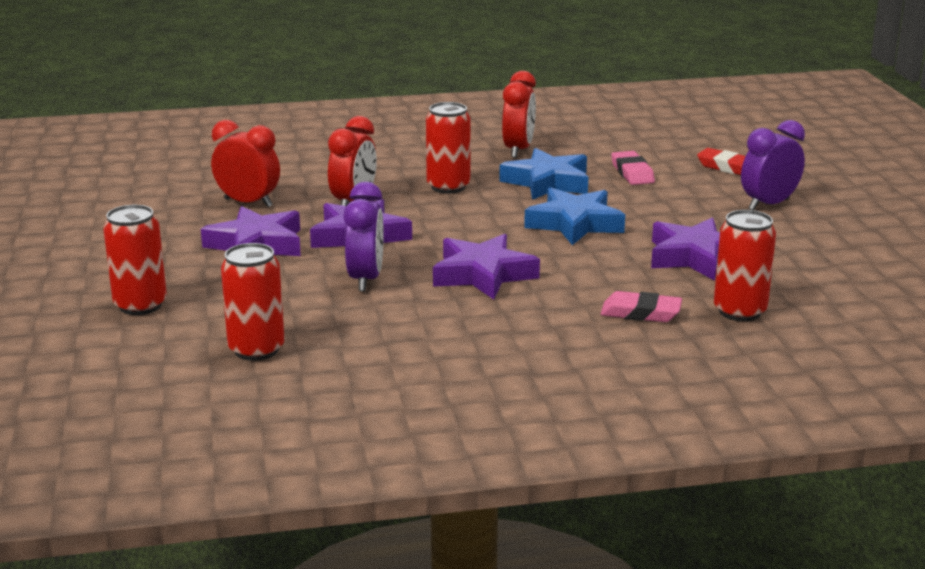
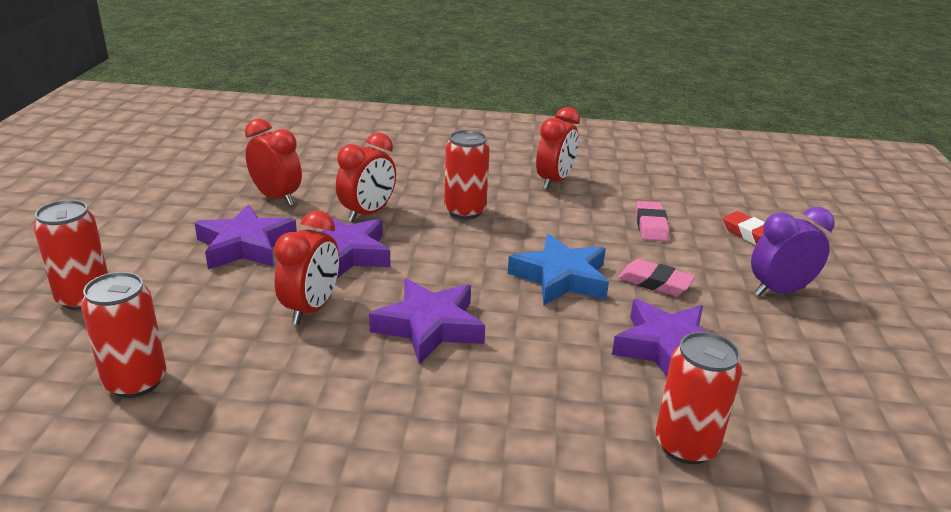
camera: 15 degrees right, 5 degrees up
purple clock [343,182,384,291] -> red clock [274,211,339,325]
blue star [499,148,588,200] -> none
pink eraser [601,291,682,322] -> pink eraser moved to [618,259,695,296]

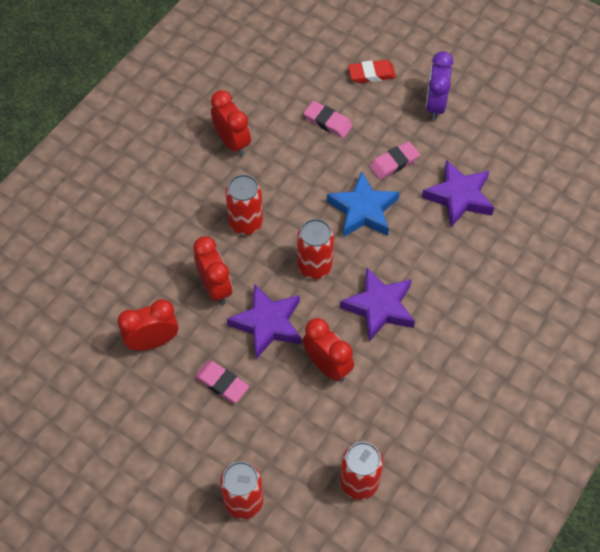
camera: 60 degrees left, 30 degrees up
purple star [195,204,297,270] -> pink eraser [195,361,249,403]
red can [655,332,742,464] -> red can moved to [297,219,334,279]

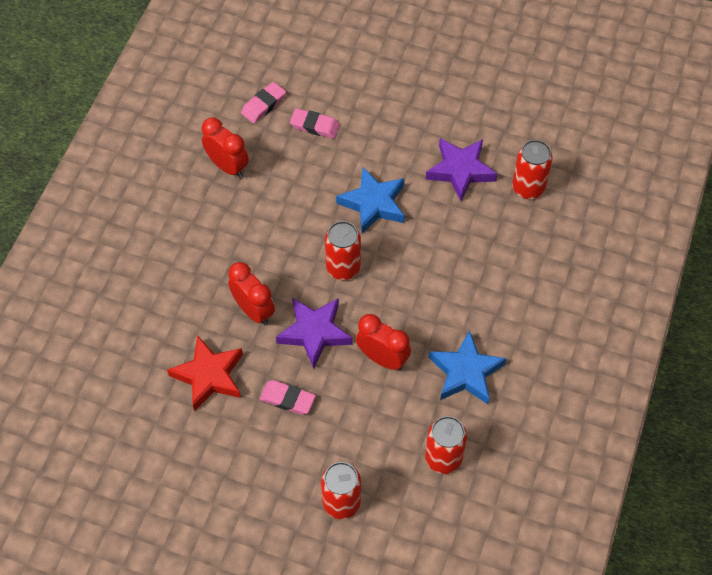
camera: 15 degrees left, 0 degrees up
red clock [117,299,178,351] -> red star [167,335,243,412]
red can [225,174,263,235] -> red can moved to [512,140,553,199]
purple star [340,267,415,342] -> none
red eraser [348,60,396,83] -> none
pink eraser [369,141,420,180] -> pink eraser moved to [241,82,286,123]
purple clock [426,51,453,121] -> none
none -> blue star [429,330,506,404]

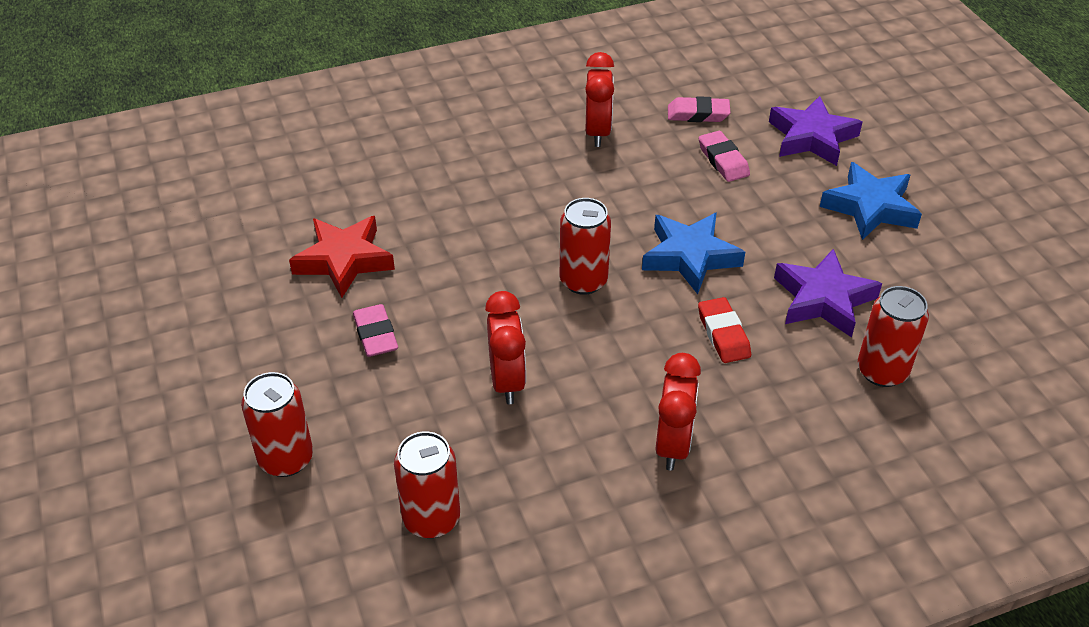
camera: 50 degrees right, 15 degrees down
red clock [228,262,275,325] -> red clock moved to [656,353,701,471]
purple star [276,298,352,369] -> purple star moved to [769,96,862,166]
blue star [429,330,506,404] -> blue star moved to [820,162,922,240]
none -> red eraser [698,297,751,363]

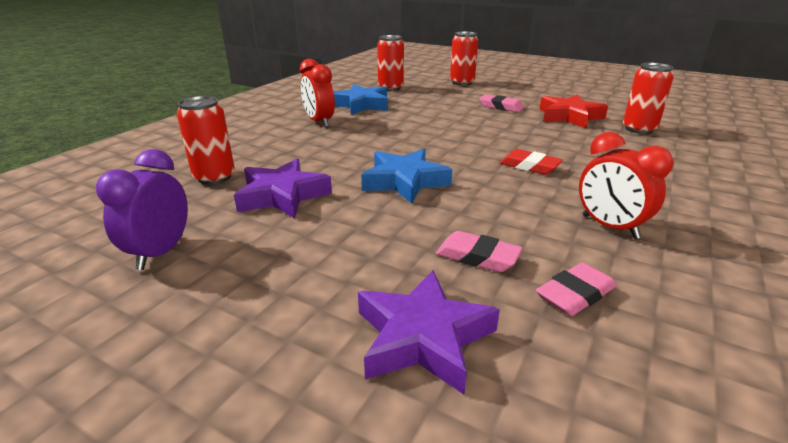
camera: 140 degrees right, 15 degrees down
red clock [485,291,526,404] -> none
red can [560,198,611,295] -> red can moved to [623,63,674,134]
red eraser [698,297,751,363] -> red eraser moved to [499,149,563,175]
blue star [820,162,922,240] -> blue star moved to [333,84,388,115]
none -> purple clock [96,149,188,270]

